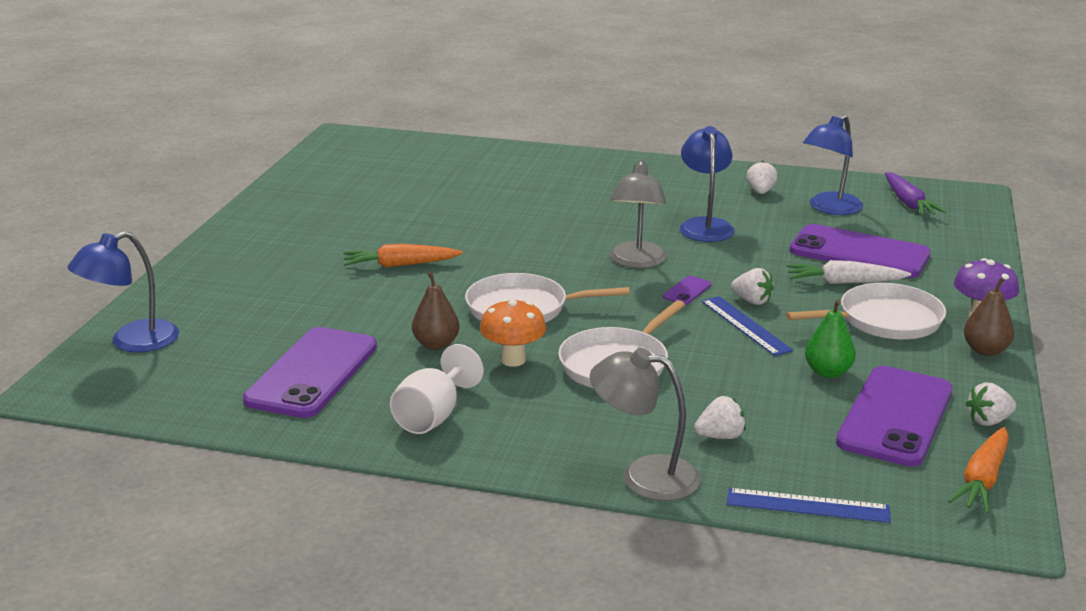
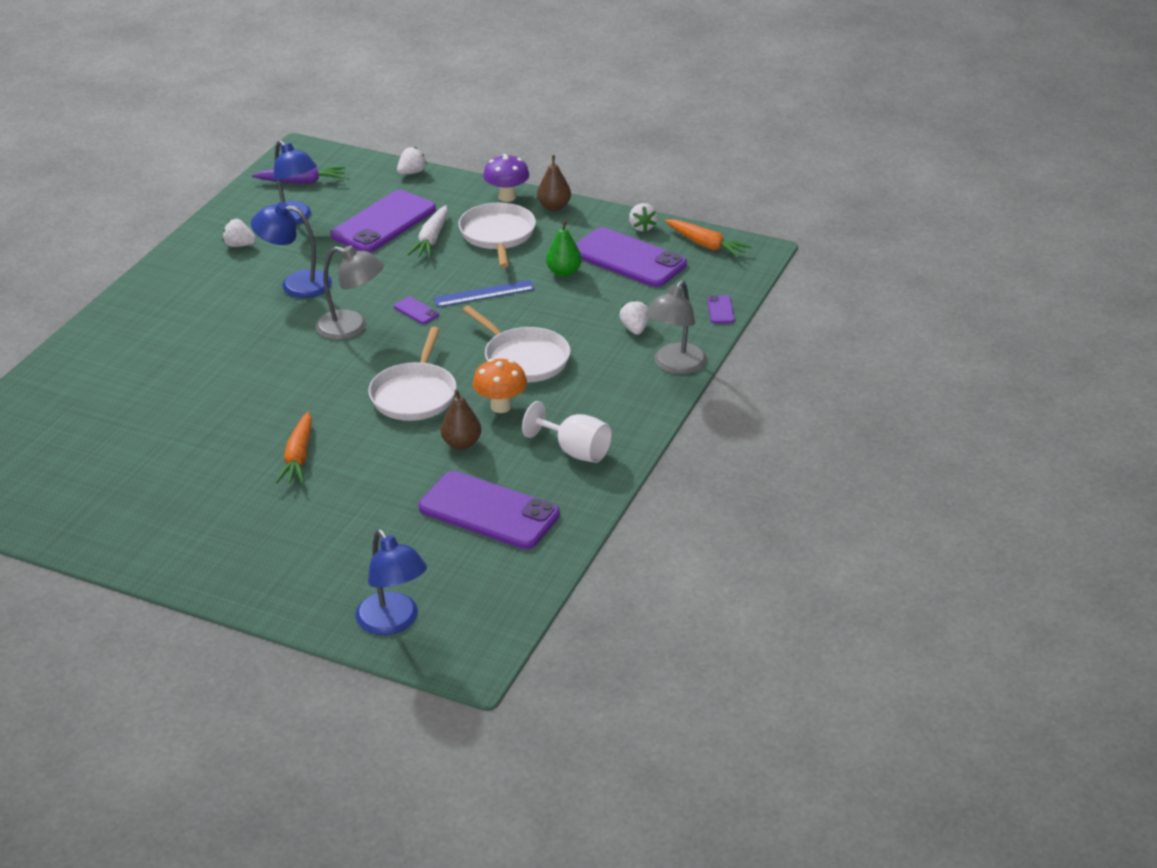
camera: 80 degrees left, 10 degrees up
blue ruler [727,488,891,523] -> purple phone [707,295,735,324]
white strawberry [731,268,774,305] -> white strawberry moved to [397,147,427,175]

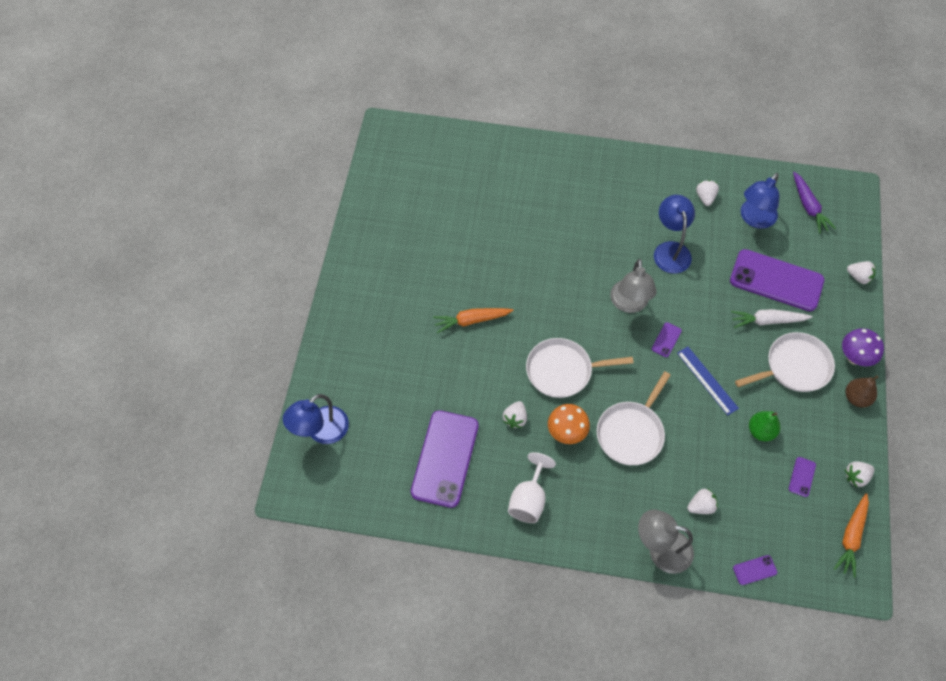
camera: 75 degrees right, 25 degrees up
brown pear [441,389,481,450] -> white strawberry [503,401,527,428]
purple phone [576,227,687,287] -> purple phone [789,457,816,497], size x0.40

